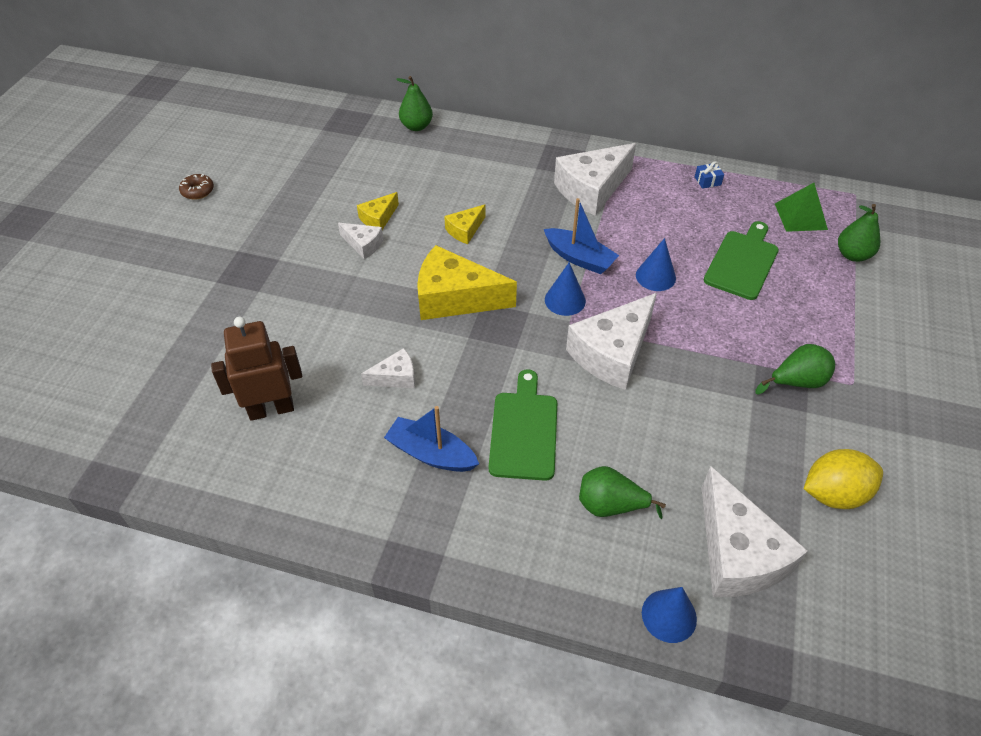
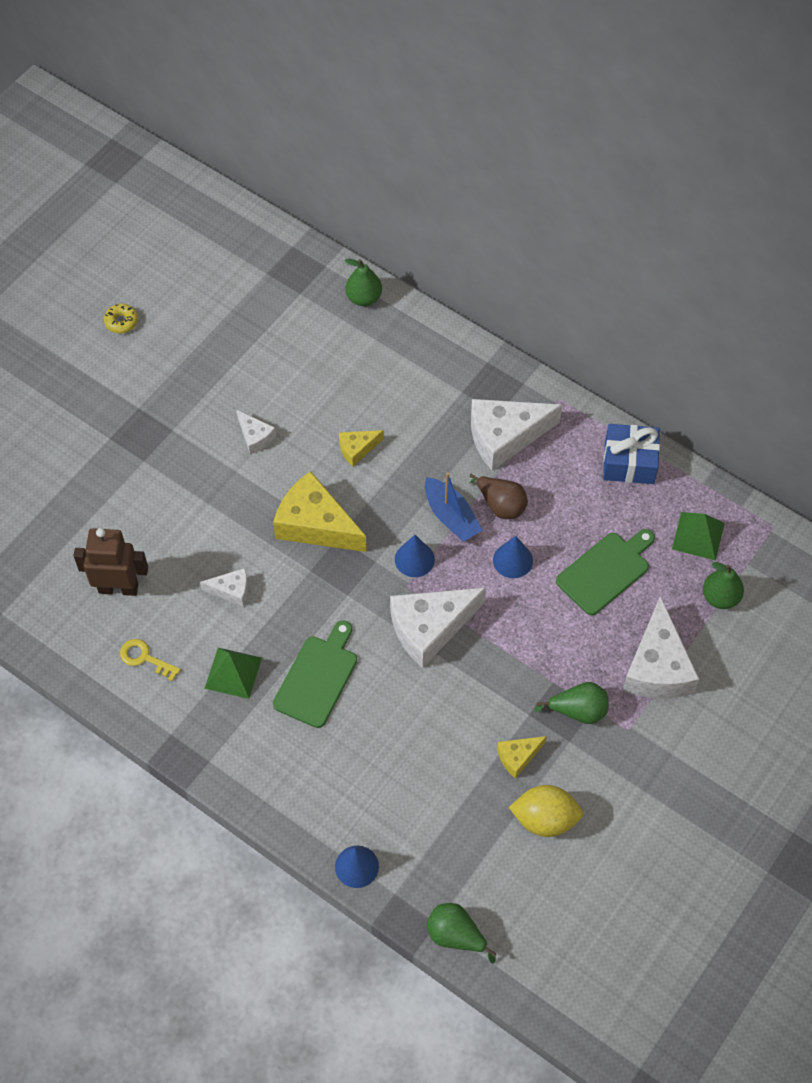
camera: 20 degrees right, 10 degrees up
brown donut [179,174,214,200] -> yellow donut [104,304,138,333]
yellow cheese [357,192,399,230] -> yellow cheese moved to [497,736,547,779]
blue boat [384,406,479,472] -> green pyramid [204,648,262,699]
green pear [579,466,666,519] -> green pear moved to [427,903,497,964]
blue gift [695,161,724,189] -> blue gift [603,424,660,484], size x2.25
white cheese [702,466,808,597] -> white cheese moved to [622,596,699,699]
none -> yellow key [120,639,181,681]
none -> brown pear [469,474,528,519]

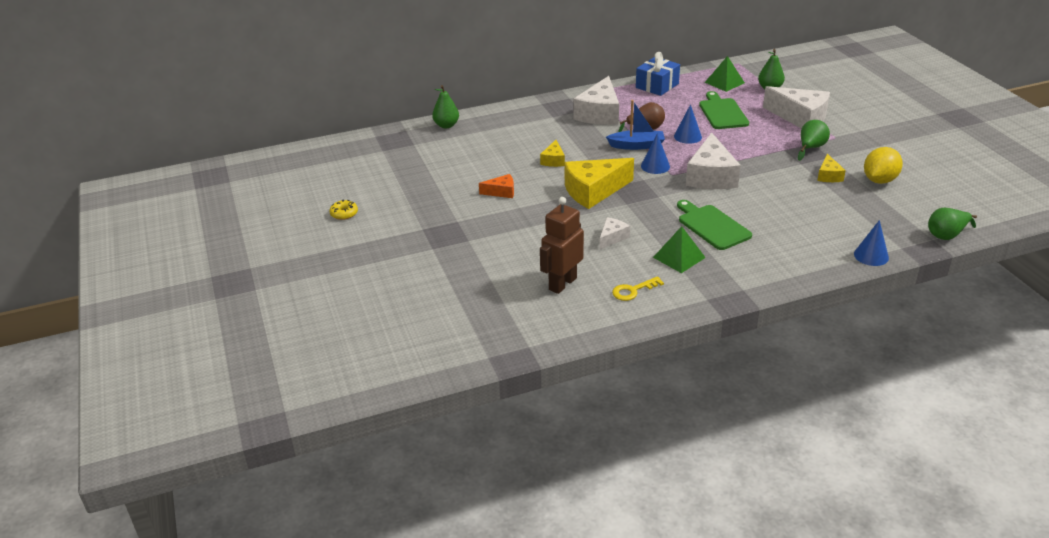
camera: 55 degrees left, 25 degrees down
white cheese [237,410,276,454] -> orange cheese [479,174,514,198]

